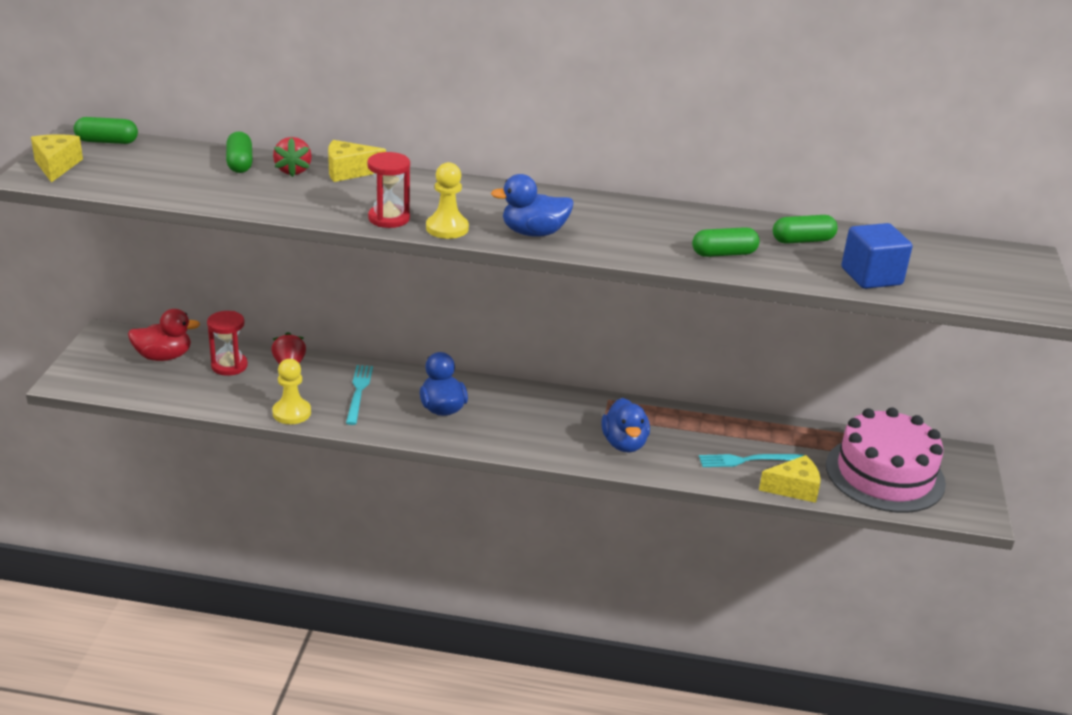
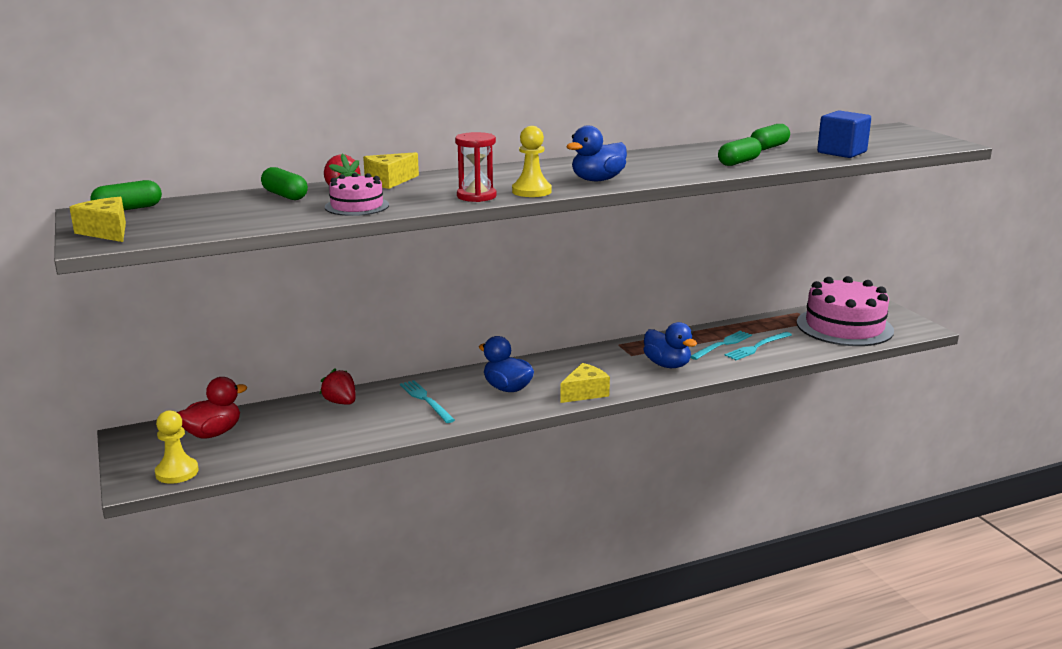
camera: 30 degrees left, 10 degrees down
red hourglass [207,311,248,376] -> none
yellow pawn [272,359,311,424] -> yellow pawn moved to [155,410,199,484]
yellow cheese [759,455,820,503] -> yellow cheese moved to [560,363,610,403]
none -> pink cake [325,173,389,216]
none -> turquoise fork [690,331,752,360]

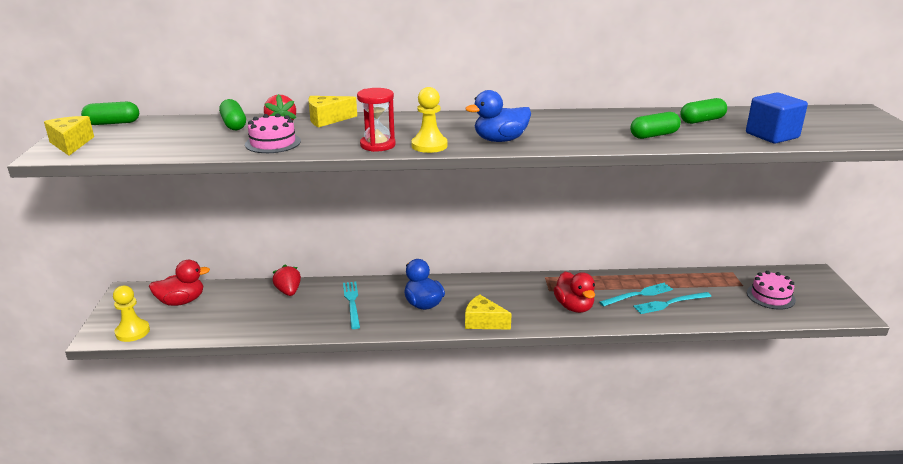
camera: 20 degrees right, 5 degrees up
yellow cheese [560,363,610,403] -> yellow cheese turned 135 degrees counterclockwise [465,295,512,329]
blue duck [643,322,697,368] -> red duck [553,272,595,313]
pink cake [797,276,894,346] -> pink cake [747,271,796,310], size x0.51

